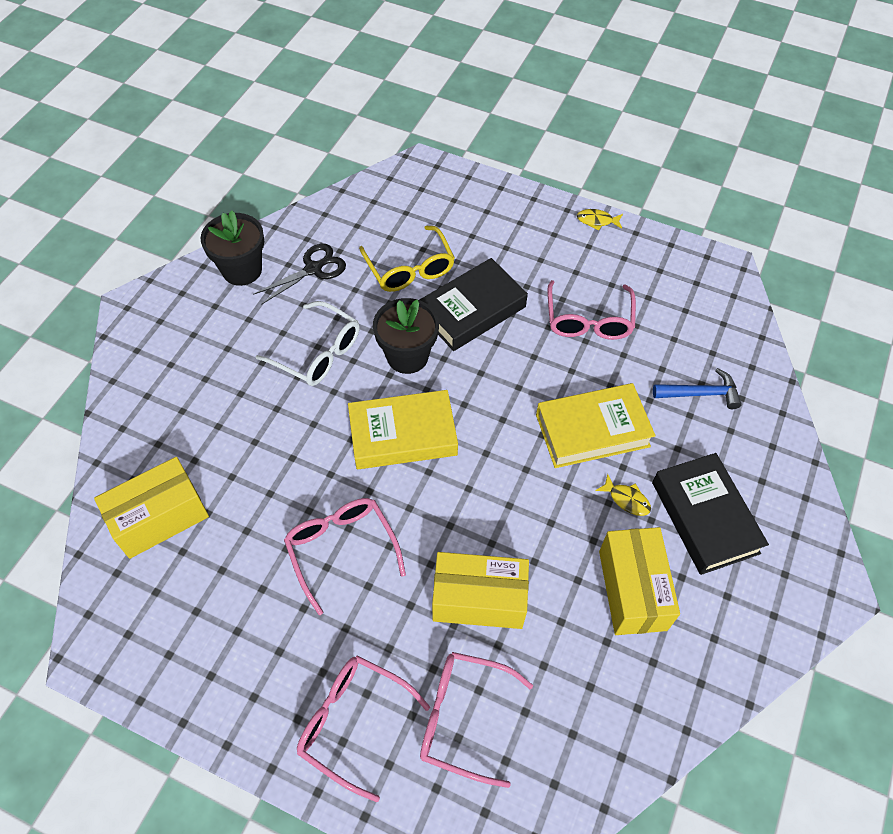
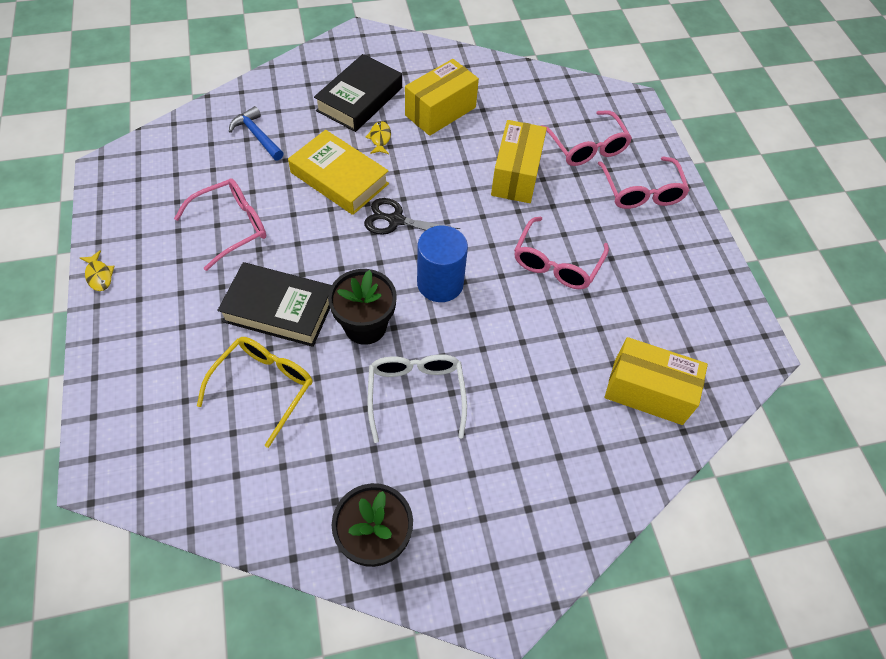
camera: 130 degrees left, 0 degrees up
black scissors [253,244,346,305] -> black scissors moved to [364,198,460,235]
yellow book [348,390,458,469] -> blue cylinder [417,226,468,302]
yellow box [432,552,529,629] -> yellow box turned 45 degrees clockwise [491,120,547,203]

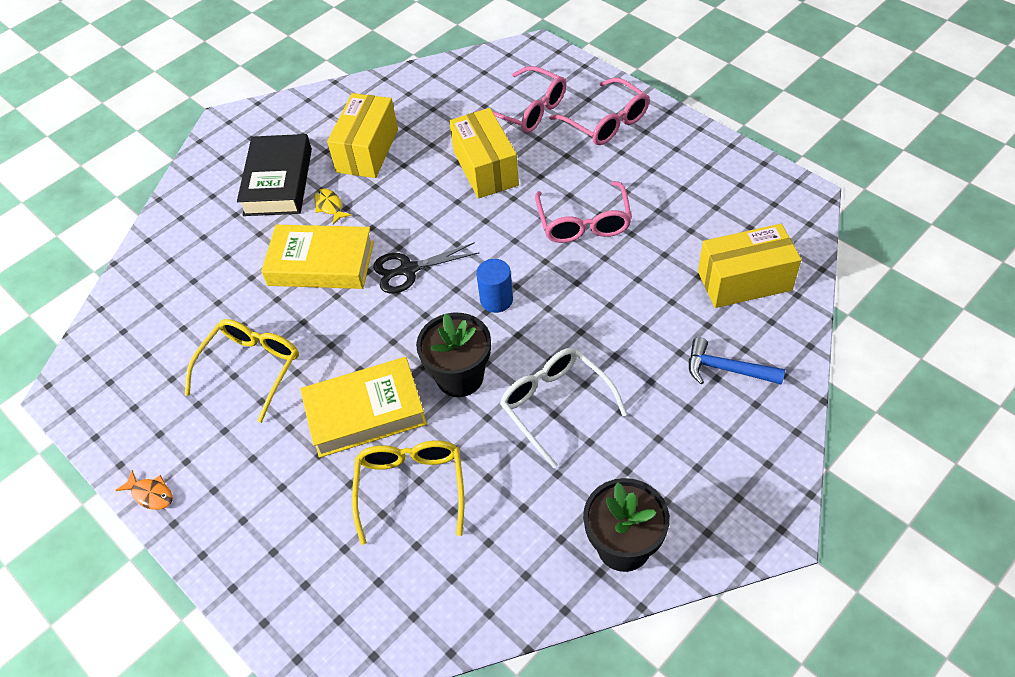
camera: 25 degrees left, 5 degrees down
yellow fish [80,250,115,291] -> orange fish [115,470,173,510]
pink glasses [174,179,266,271] -> yellow glasses [185,319,299,423]
black book [217,262,332,347] -> yellow book [300,357,427,458]
blue hammer [229,106,284,161] -> blue hammer moved to [689,337,785,385]
blue cylinder [417,226,468,302] -> blue cylinder [476,259,513,313], size x0.64

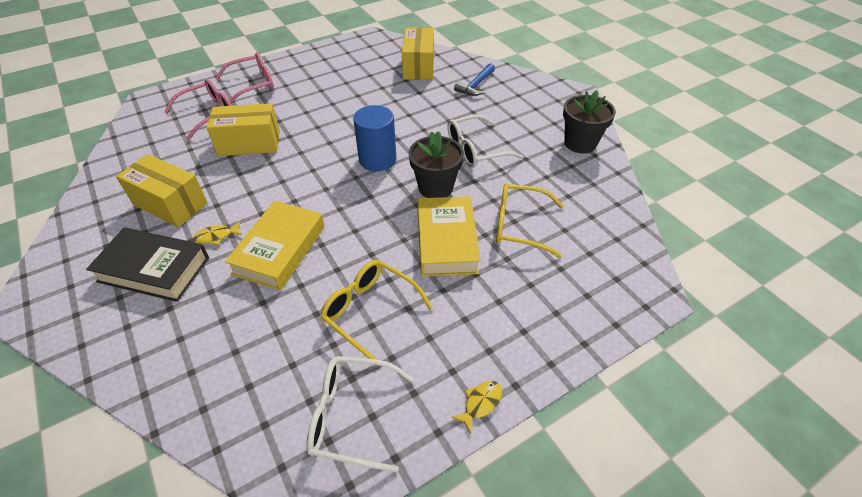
camera: 80 degrees left, 5 degrees down
orange fish [115,470,173,510] -> yellow fish [452,381,502,434]
black scissors [373,242,479,293] -> none
blue cylinder [476,259,513,313] -> blue cylinder [353,105,396,171], size x1.55
pink glasses [535,181,632,243] -> none
none -> white glasses [307,356,415,472]

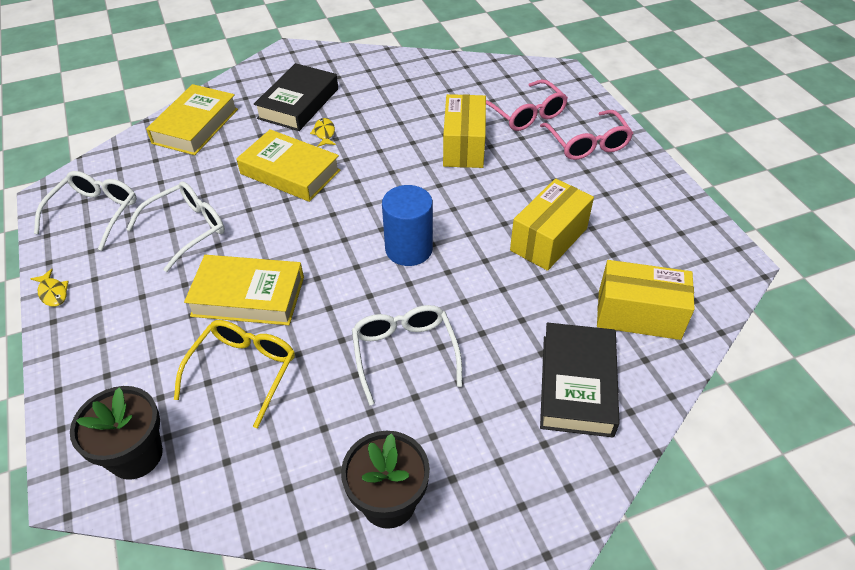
camera: 100 degrees right, 0 degrees up
yellow box [116,154,208,227] -> yellow box moved to [510,179,594,271]
yellow glasses [320,260,433,366] -> white glasses [126,181,225,272]
black flower pot [408,131,464,198] -> black flower pot moved to [70,386,163,480]
blue hammer [454,63,495,96] -> black book [540,323,620,437]
none -> yellow book [146,84,238,155]

